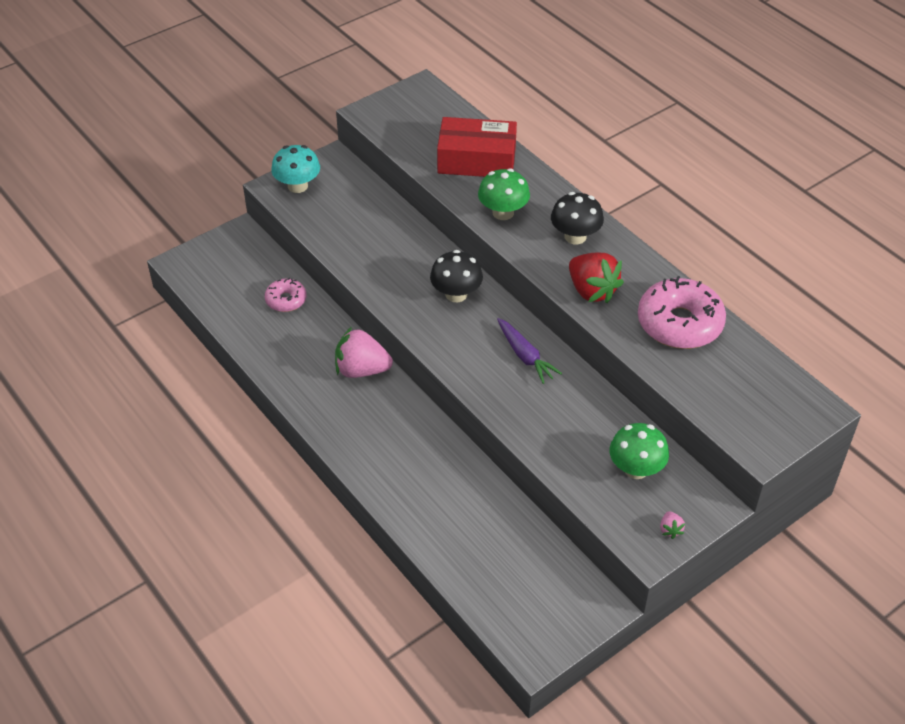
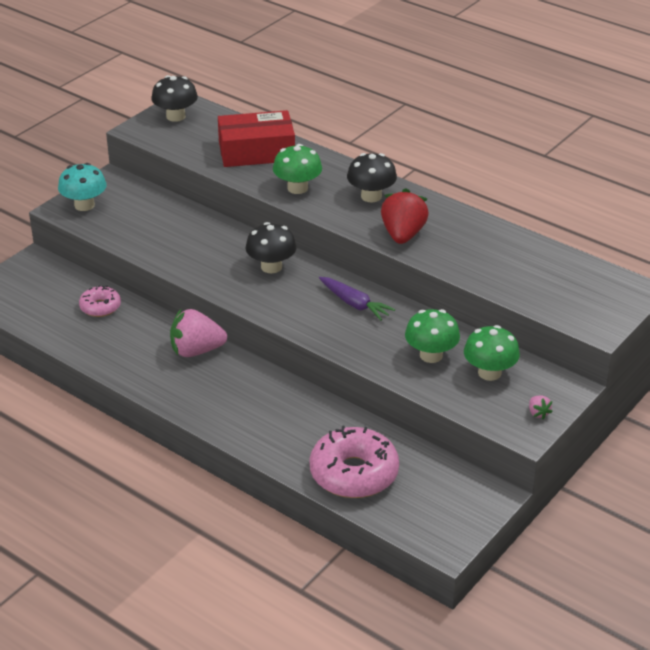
camera: 15 degrees left, 10 degrees down
red strawberry [569,253,624,303] -> red strawberry turned 120 degrees counterclockwise [381,188,429,244]
pink donut [638,276,726,349] -> pink donut moved to [310,426,399,498]
none -> black mushroom [152,75,198,122]
none -> green mushroom [405,309,460,363]

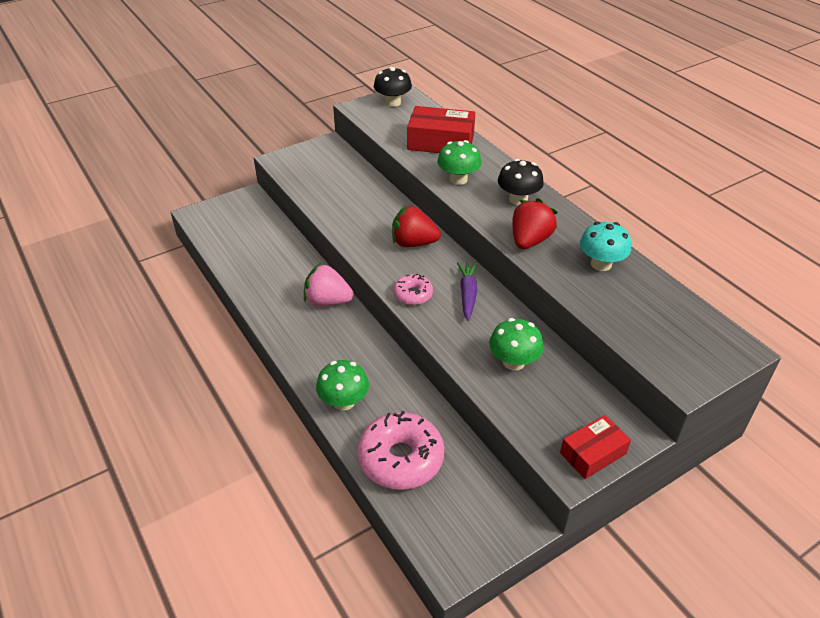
camera: 20 degrees right, 5 degrees up
turquoise mushroom [58,163,106,211] -> turquoise mushroom moved to [580,222,631,271]
pink donut [79,285,121,317] -> pink donut moved to [393,274,433,305]
black mushroom [245,222,297,273] -> red strawberry [392,205,441,247]
purple carrot [319,277,395,321] -> purple carrot turned 150 degrees counterclockwise [457,262,477,321]
green mushroom [464,325,520,381] -> green mushroom moved to [316,360,369,411]
pink strawberry [529,396,553,419] -> red box [560,415,631,479]

